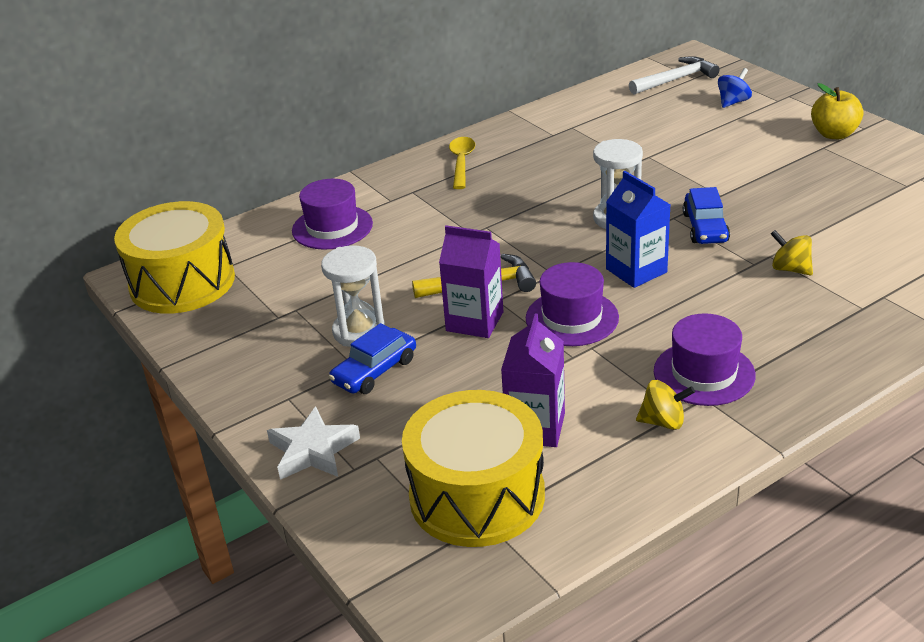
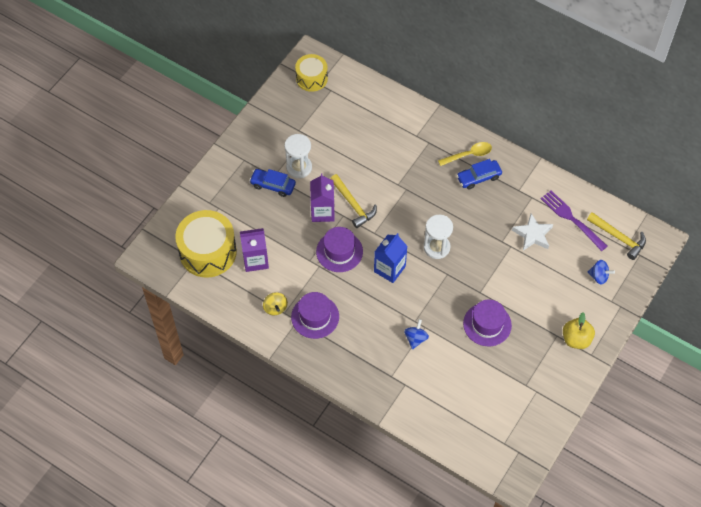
camera: 65 degrees right, 25 degrees up
yellow drum [114,201,235,314] -> yellow drum [295,54,328,92], size x0.60
white star [267,406,360,480] -> white star moved to [512,213,553,251]
purple hat [292,179,373,250] -> purple hat moved to [463,300,512,346]
white hammer [629,56,720,94] -> yellow hammer [587,212,646,260]
blue car [683,187,730,244] -> blue car moved to [456,159,502,189]
yellow spinning top [771,230,813,276] -> blue spinning top [404,319,429,349]
none -> purple fork [540,190,607,251]

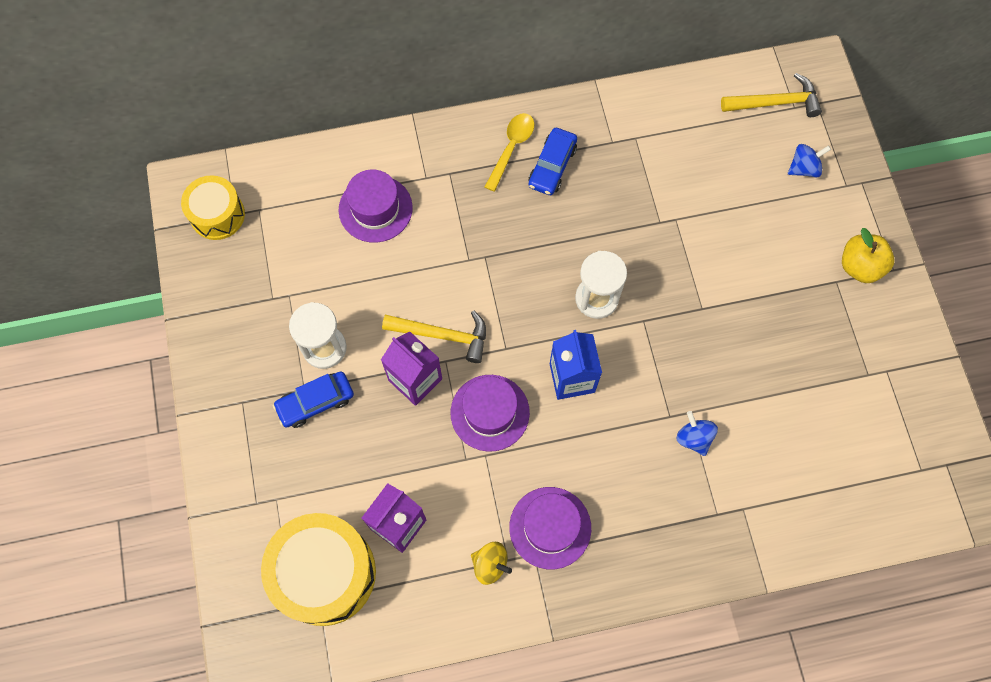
camera: 45 degrees left, 10 degrees up
purple hat [463,300,512,346] -> purple hat moved to [339,169,413,243]
white star [512,213,553,251] -> none
purple fork [540,190,607,251] -> none

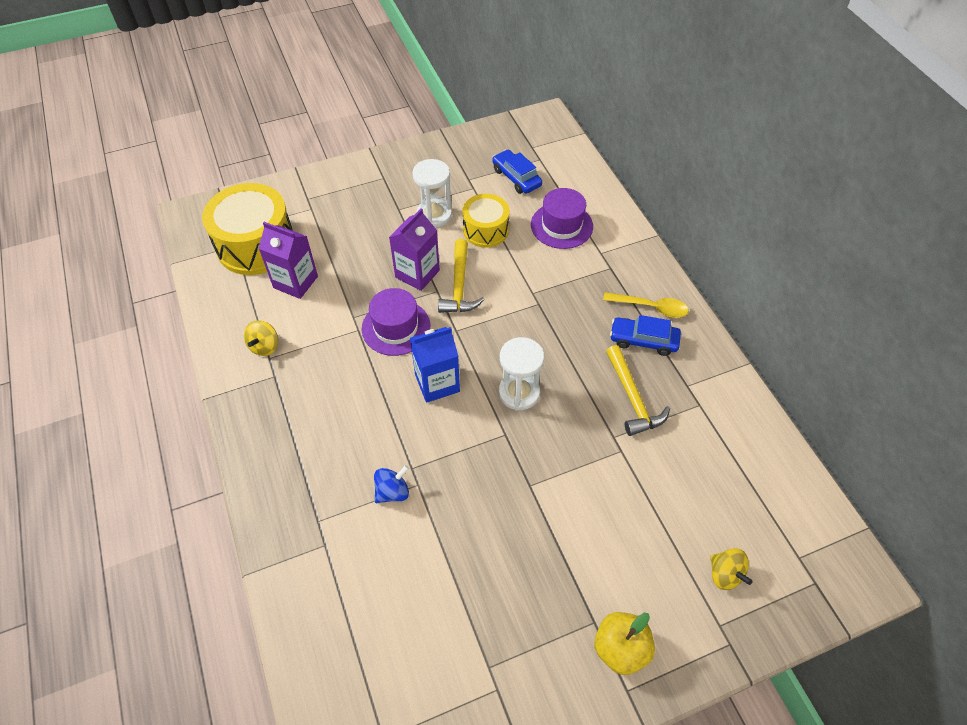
camera: 80 degrees right, 15 degrees down
yellow drum [181,175,245,240] -> yellow drum moved to [462,194,510,248]
blue car [273,372,354,428] -> blue car moved to [492,149,542,194]
purple hat [509,487,591,569] -> none
yellow hammer [721,73,822,117] -> yellow hammer moved to [606,345,670,436]
blue spinning top [788,144,831,177] -> yellow spinning top [710,548,753,590]

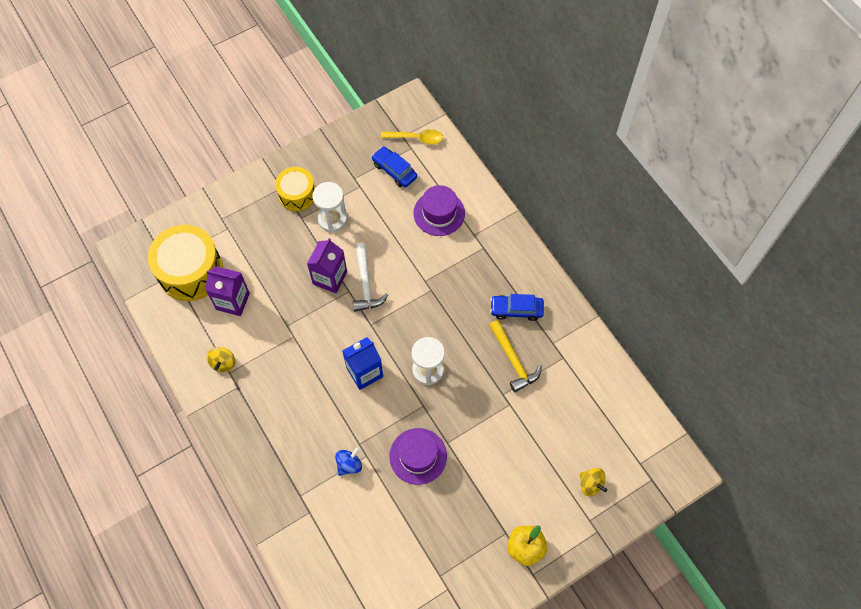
camera: 10 degrees left, 10 degrees up
purple hat [362,288,430,356] -> purple hat moved to [389,428,447,485]
yellow hammer [438,239,484,313] -> white hammer [353,242,388,312]
yellow drum [462,194,510,248] -> yellow drum moved to [275,167,315,211]
yellow spoon [603,292,689,318] -> yellow spoon moved to [381,129,443,144]

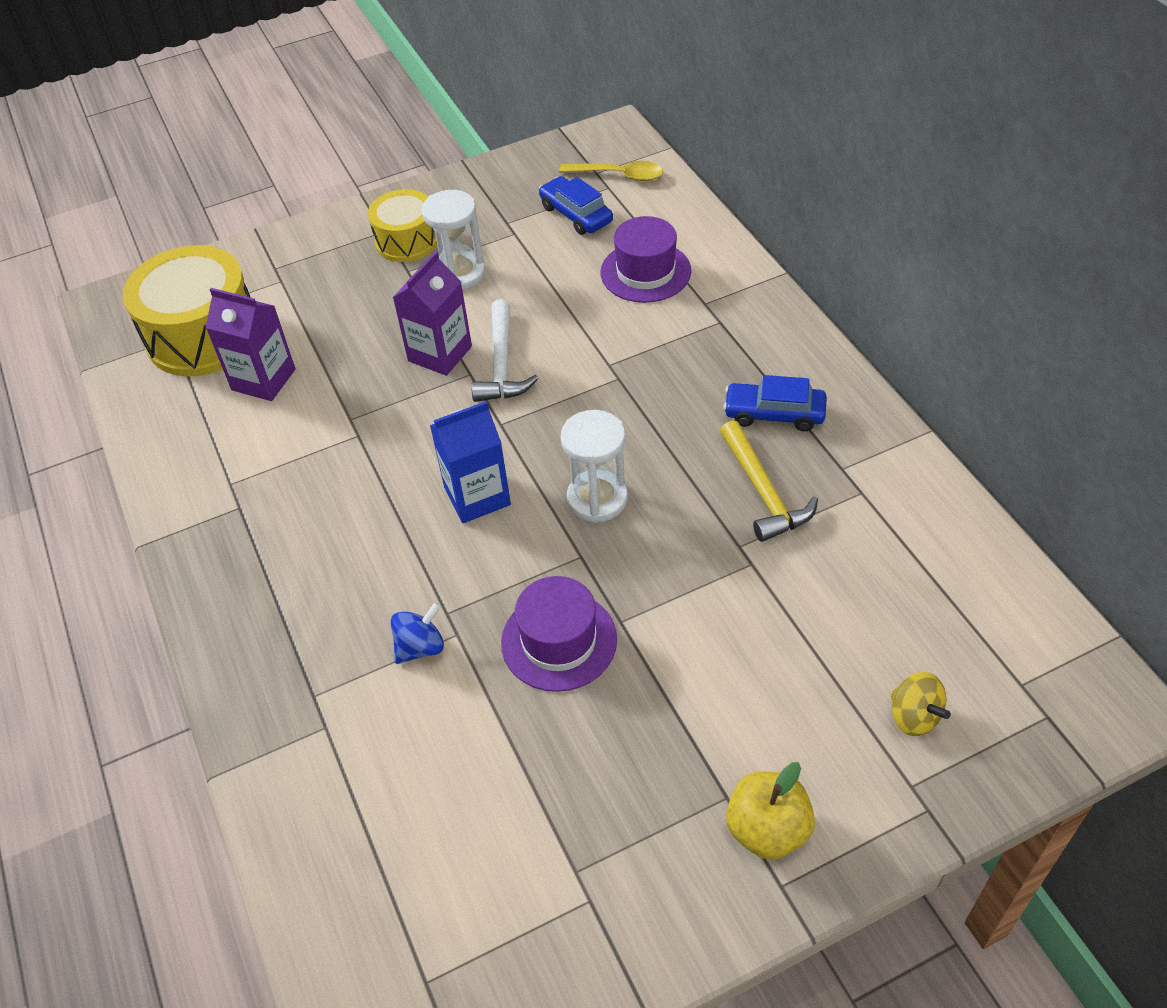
camera: 10 degrees right, 15 degrees down
yellow spinning top [207,347,235,372] -> none

